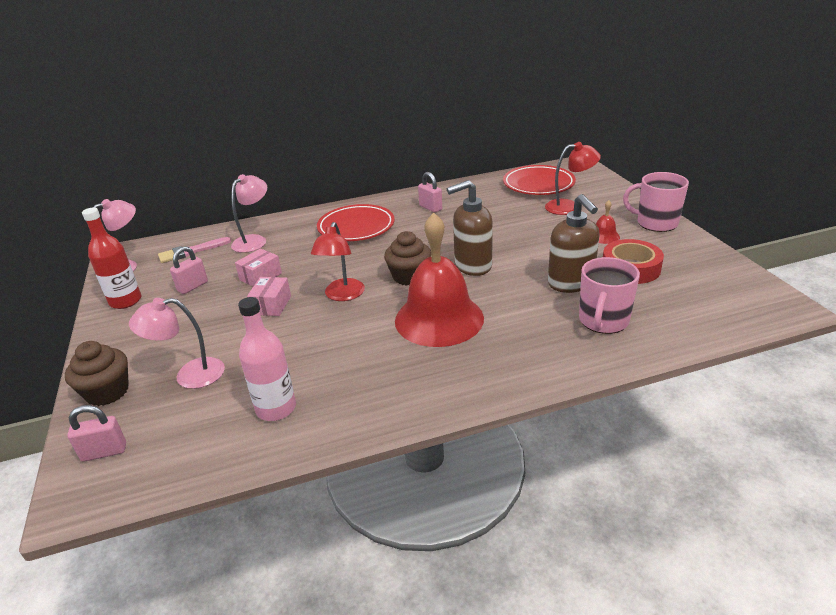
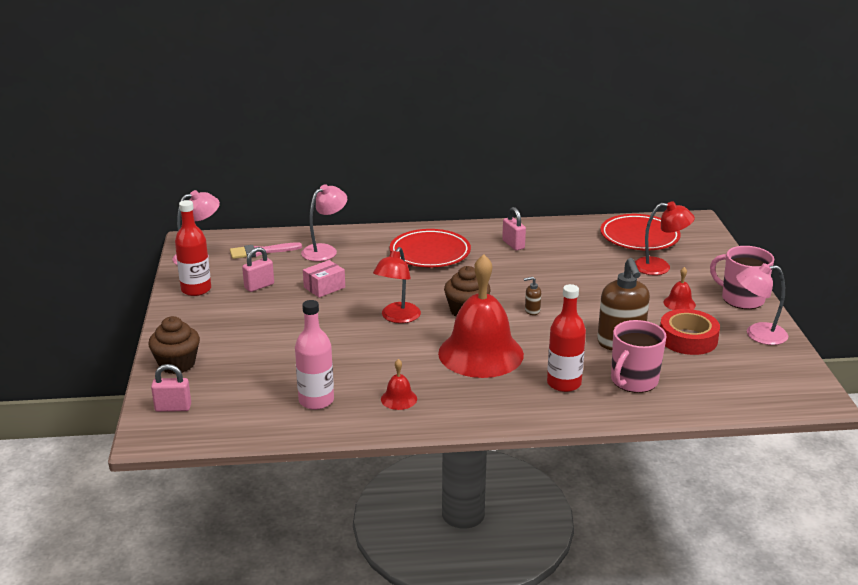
camera: 10 degrees right, 5 degrees down
pink lamp [129,298,225,389] -> pink lamp moved to [736,263,788,345]
pink box [247,277,291,316] -> none
brown soap dispenser [447,180,493,276] -> brown soap dispenser [524,277,541,315], size x0.42
none -> red bell [381,359,417,410]
none -> red bottle [547,284,586,392]

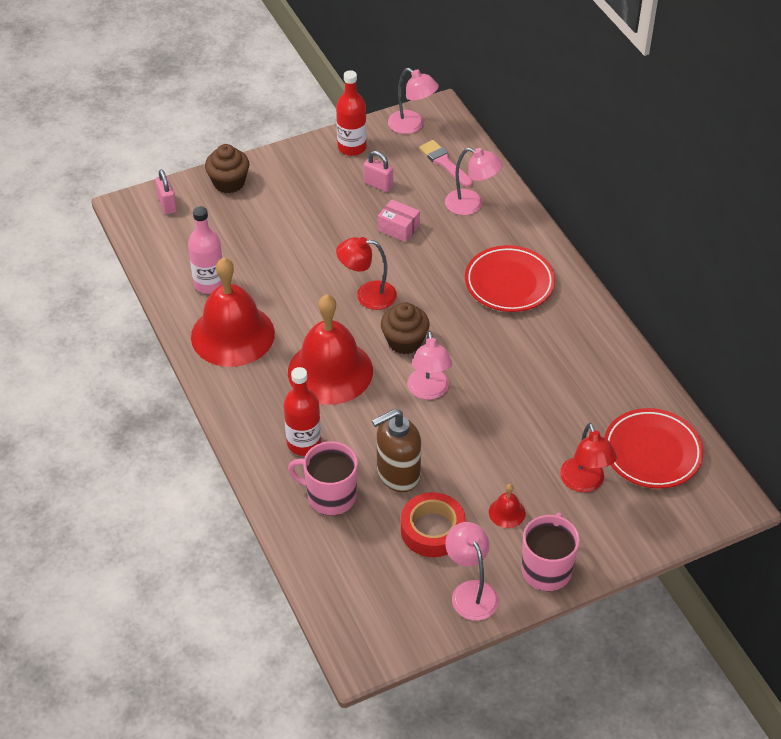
camera: 70 degrees right, 20 degrees up
red bell [381,359,417,410] -> red bell [191,257,275,367], size x2.49
pink padlock [502,207,526,251] -> none
brown soap dispenser [524,277,541,315] -> pink lamp [407,331,452,400]

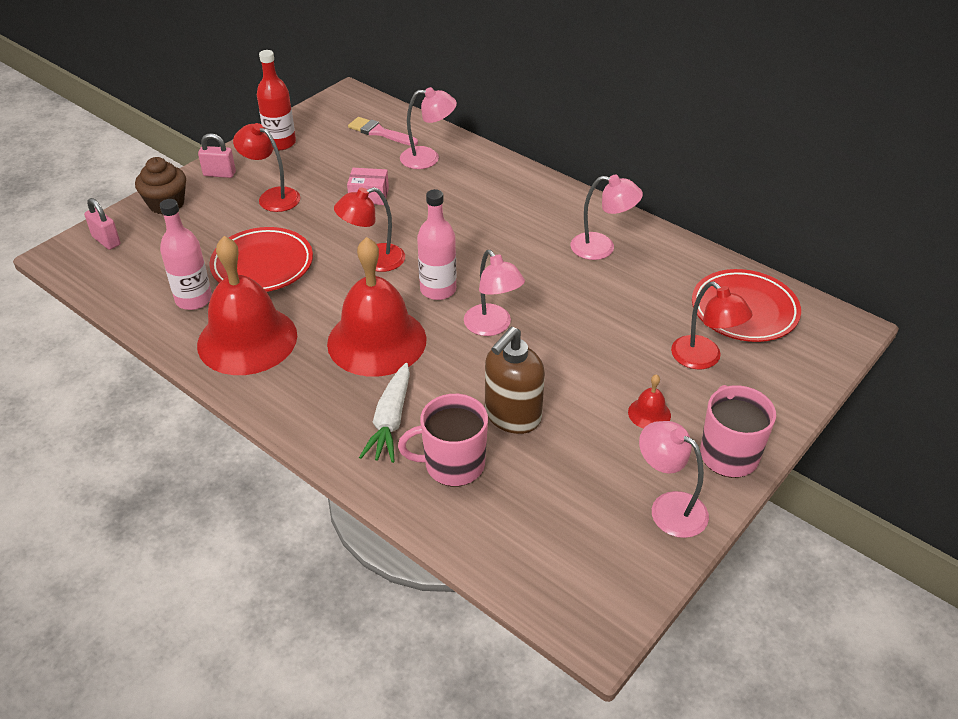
camera: 25 degrees left, 5 degrees down
red bottle [284,367,321,456] -> white carrot [359,363,410,463]
pink padlock [363,151,393,192] -> pink padlock moved to [198,133,236,178]
brown cupcake [381,302,430,354] -> pink bottle [417,189,456,300]
pink lamp [388,68,439,134] -> pink lamp moved to [571,175,643,260]
red tape [401,492,466,557] -> none
red plate [465,245,555,312] -> red plate moved to [209,227,313,292]
none -> red lamp [233,123,300,212]

